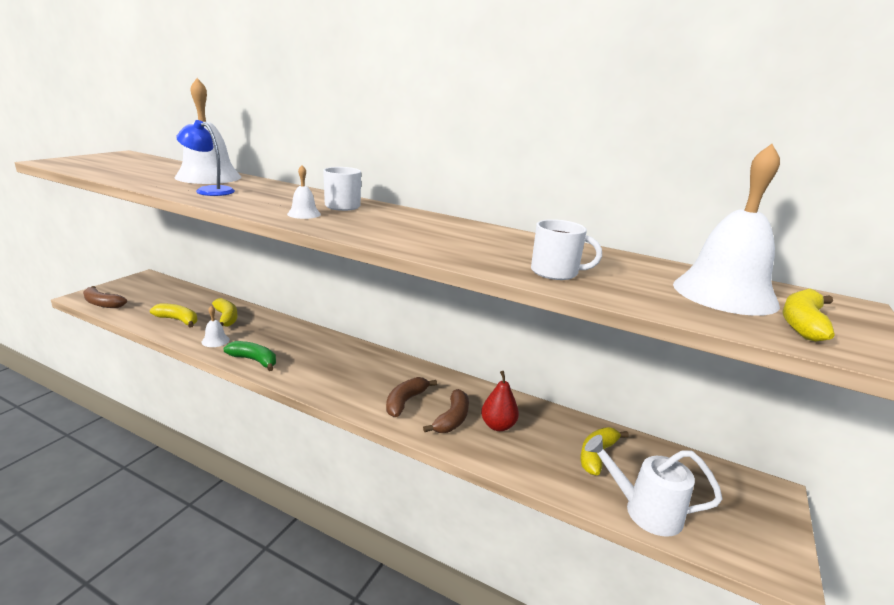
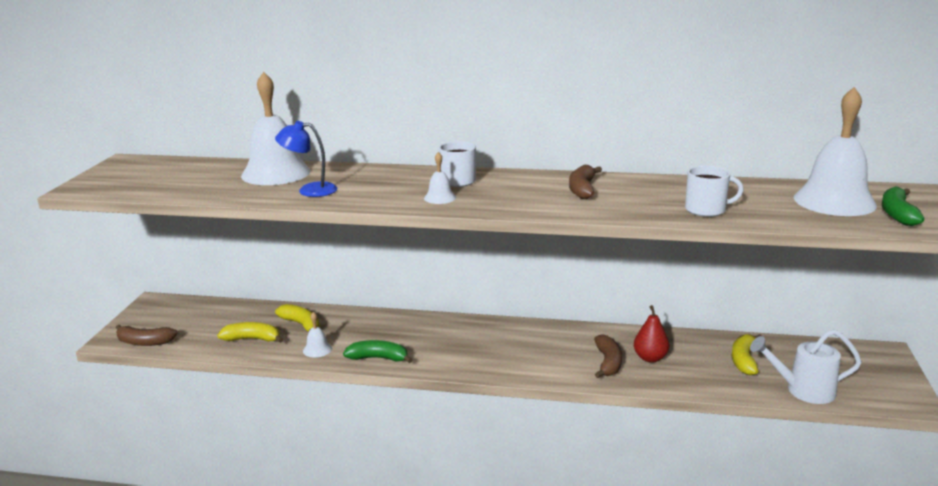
camera: 15 degrees left, 0 degrees up
brown banana [386,377,437,417] -> brown banana moved to [569,164,602,199]
yellow banana [783,289,835,342] -> green banana [882,186,924,226]

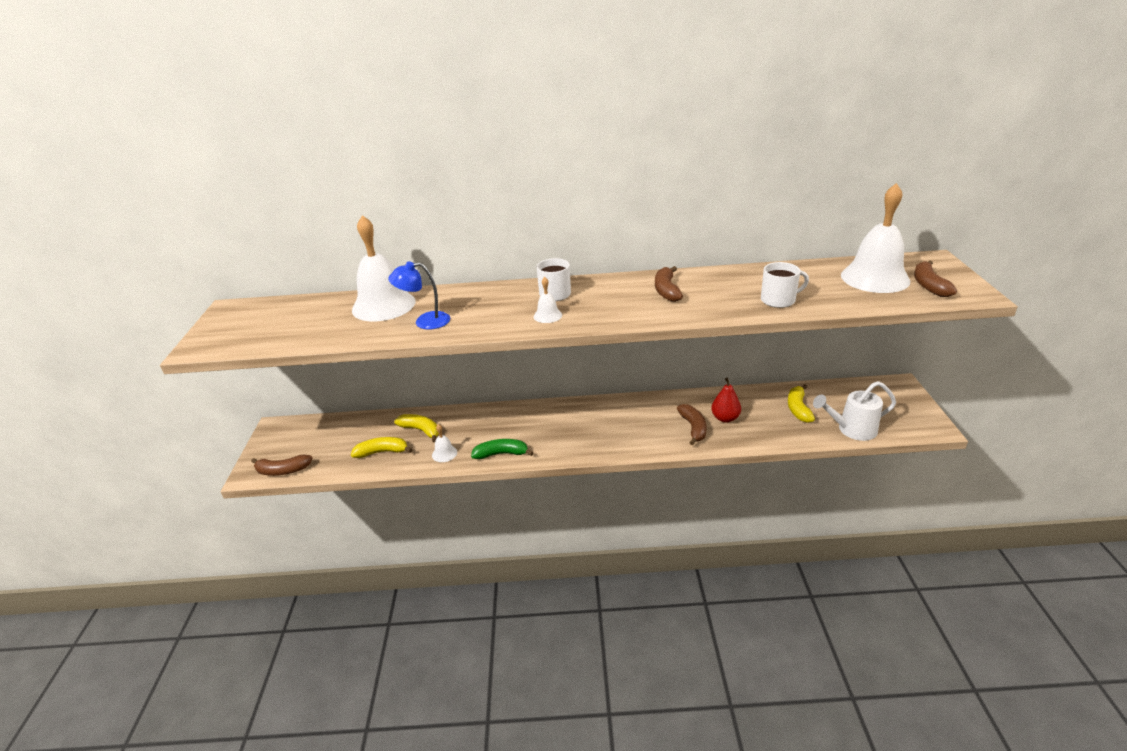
camera: 10 degrees left, 10 degrees up
green banana [882,186,924,226] -> brown banana [914,260,957,297]

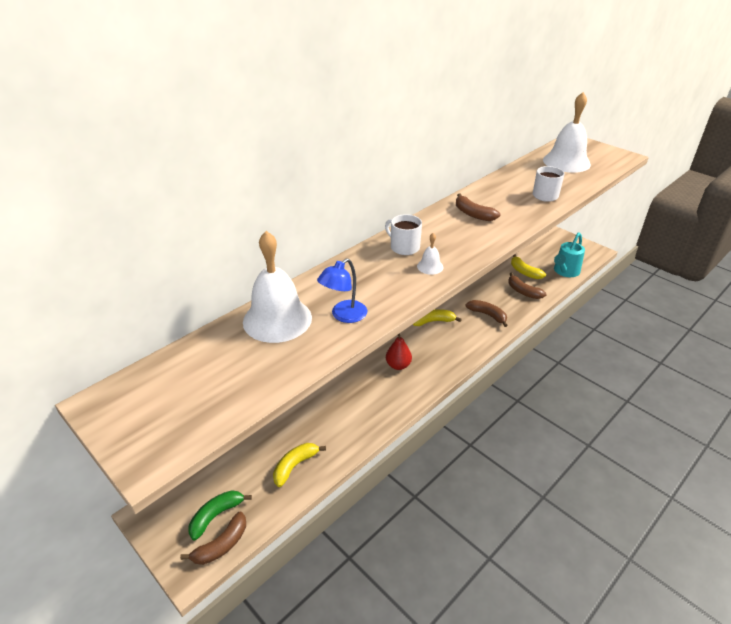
camera: 45 degrees left, 5 degrees up
yellow banana [394,414,439,442] -> yellow banana moved to [413,309,462,326]
white bell [432,424,457,462] -> none
green banana [471,439,534,459] -> green banana moved to [188,490,252,540]
red pear [711,378,741,423] -> red pear moved to [386,333,412,370]
white watering can [813,381,896,441] -> turquoise watering can [554,232,585,277]
brown banana [914,260,957,297] -> brown banana moved to [508,273,547,299]

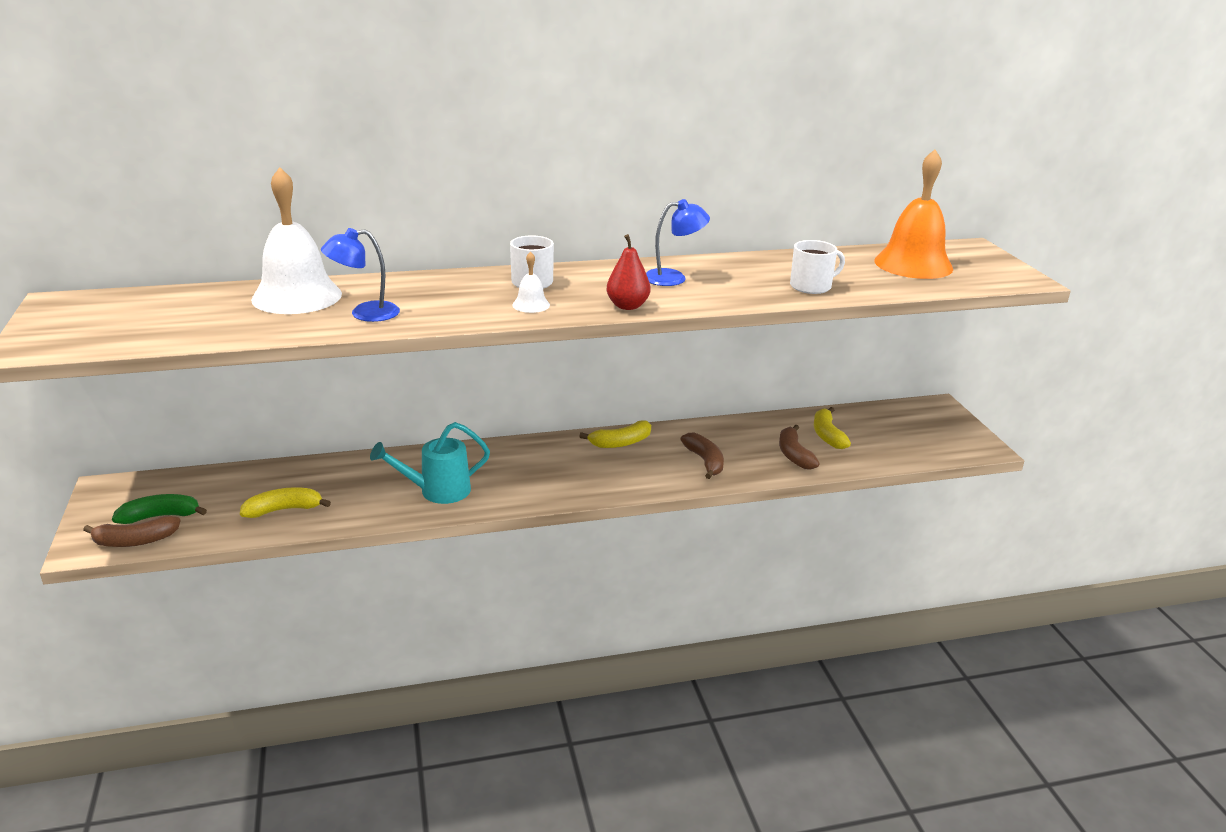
camera: 30 degrees right, 10 degrees down
red pear [386,333,412,370] -> red pear moved to [606,234,650,310]
yellow banana [413,309,462,326] -> yellow banana turned 135 degrees clockwise [579,421,651,448]
brown banana [456,193,501,221] -> blue lamp [646,199,710,286]
white bell [543,92,591,173] -> orange bell [874,149,953,279]
turquoise watering can [554,232,585,277] -> turquoise watering can moved to [370,422,490,504]

